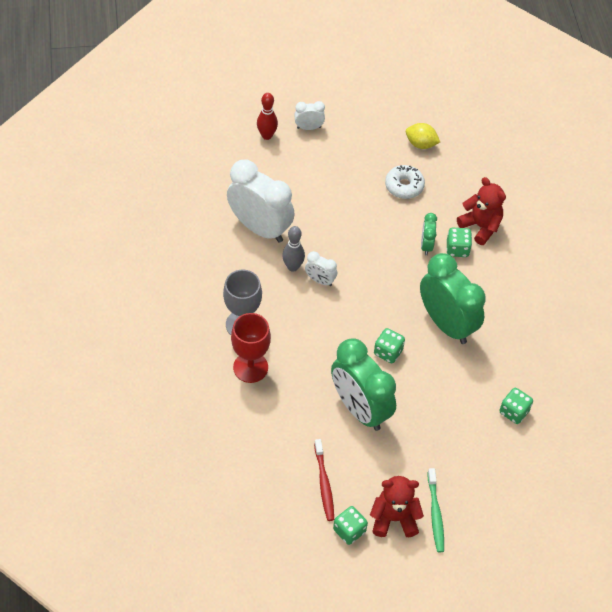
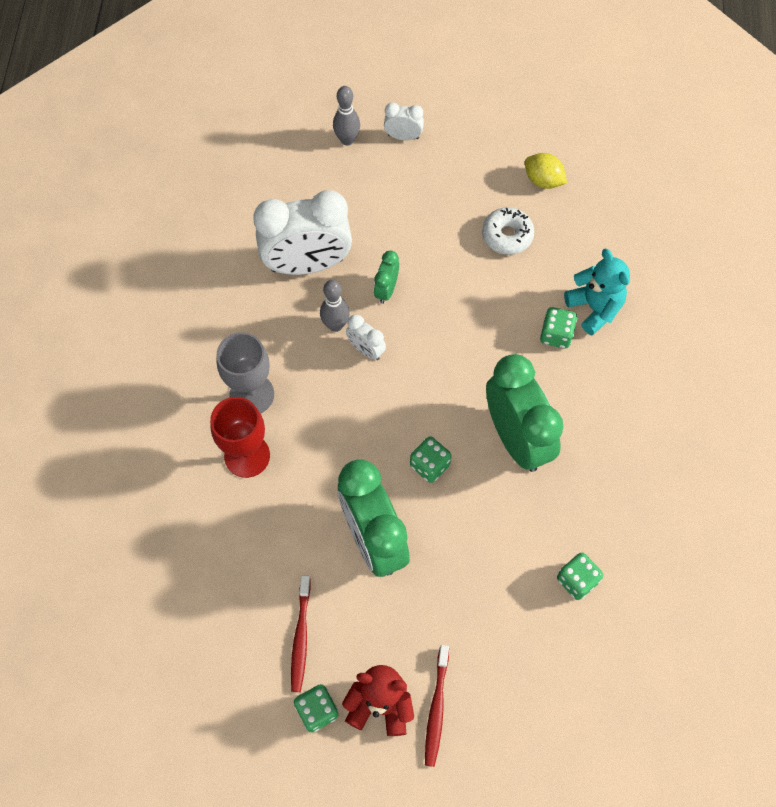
camera: 15 degrees right, 10 degrees up
white clock [227,159,295,243] -> white clock turned 120 degrees clockwise [253,191,352,275]
red bowling pin [257,93,278,140] -> grey bowling pin [333,86,360,146]
green clock [421,213,437,255] -> green clock moved to [374,251,399,304]
green toothbrush [428,468,444,552] -> red toothbrush [425,645,449,767]
red teddy bear [457,177,506,245] -> turquoise teddy bear [564,249,630,335]

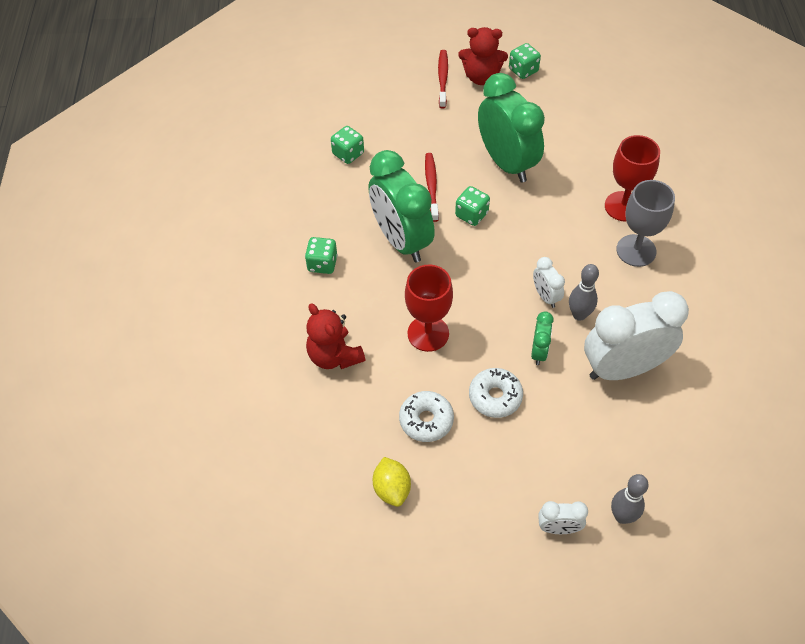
camera: 175 degrees right, 10 degrees down
red toothbrush [291,575,311,692] -> red toothbrush moved to [425,153,439,222]
white clock [346,314,386,360] -> white clock turned 150 degrees counterclockwise [533,257,565,308]
yellow lemon [525,153,567,189] -> yellow lemon turned 45 degrees clockwise [373,457,411,507]
green dice [540,307,577,349] -> green dice moved to [305,237,338,274]
turquoise teddy bear [564,249,630,335] -> red teddy bear [306,303,365,369]
none -> red goblet [405,265,453,352]
none -> white donut [469,368,523,418]

